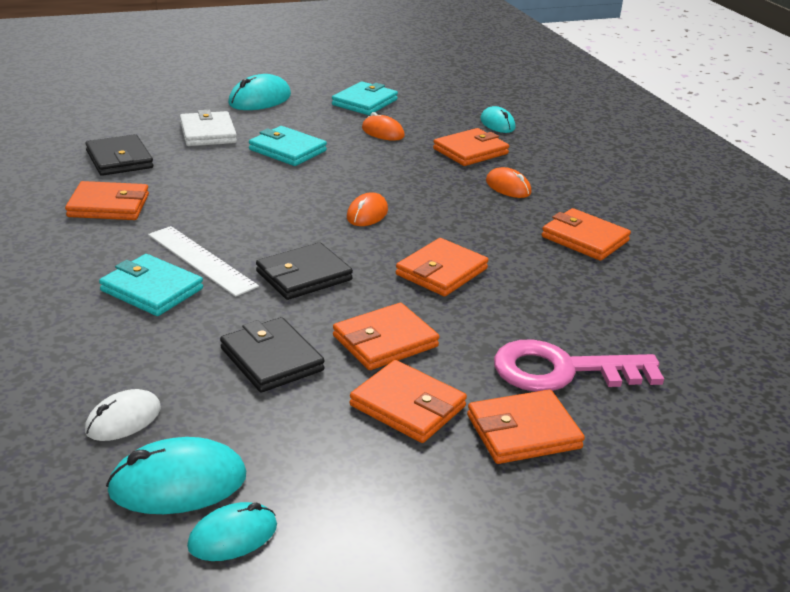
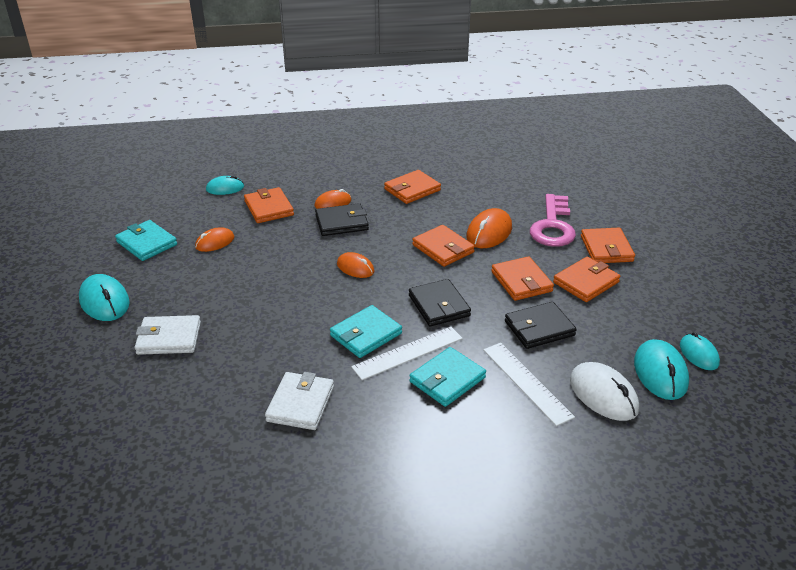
camera: 75 degrees left, 5 degrees up
orange wallet [65,181,149,220] -> white wallet [265,372,334,430]
black wallet [85,134,153,176] -> black wallet moved to [315,203,369,236]
white mouse [85,389,161,441] -> white mouse [570,362,639,421], size x1.55
turquoise wallet [249,126,327,166] -> turquoise wallet moved to [330,305,402,358]
none -> orange mouse [466,208,512,248]
none -> white ruler [483,343,575,426]

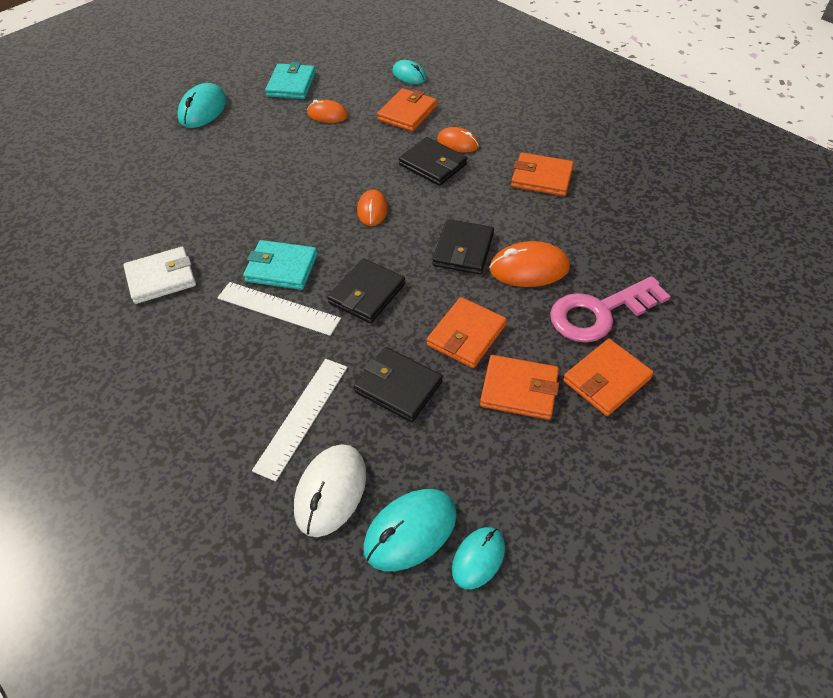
camera: 55 degrees right, 15 degrees up
white wallet [135,315,201,355] -> none
turquoise wallet [409,347,486,407] -> none
orange wallet [412,225,475,267] -> black wallet [432,219,494,274]

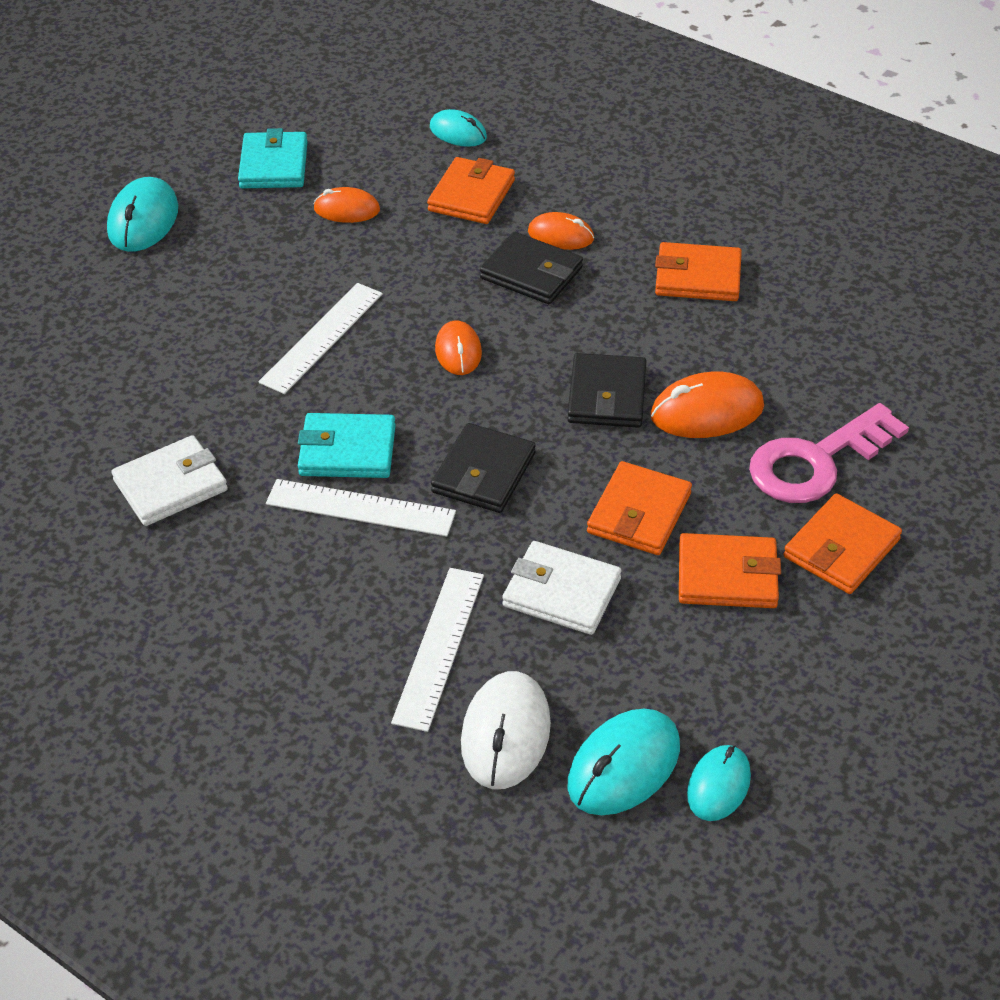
camera: 10 degrees left, 5 degrees down
black wallet [354,347,443,422] -> white wallet [502,541,621,635]
none -> white ruler [258,283,383,394]

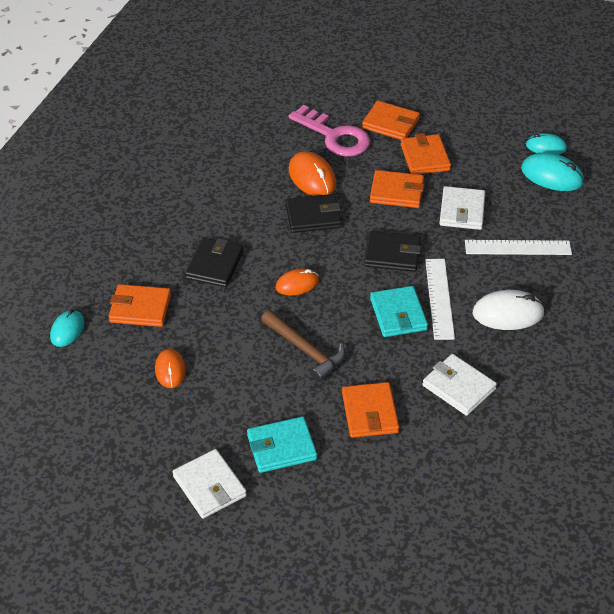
camera: 105 degrees left, 0 degrees up
turquoise mouse [107,177,178,252] -> white wallet [173,449,247,519]
turquoise wallet [238,128,308,188] -> turquoise wallet moved to [247,416,317,473]
white ruler [258,283,383,394] -> brown hammer [261,310,345,382]
white mouse [461,671,551,789] -> white mouse moved to [473,290,545,330]
orange mouse [528,212,594,250] -> none
orange wallet [655,242,742,301] -> orange wallet moved to [342,382,399,438]

